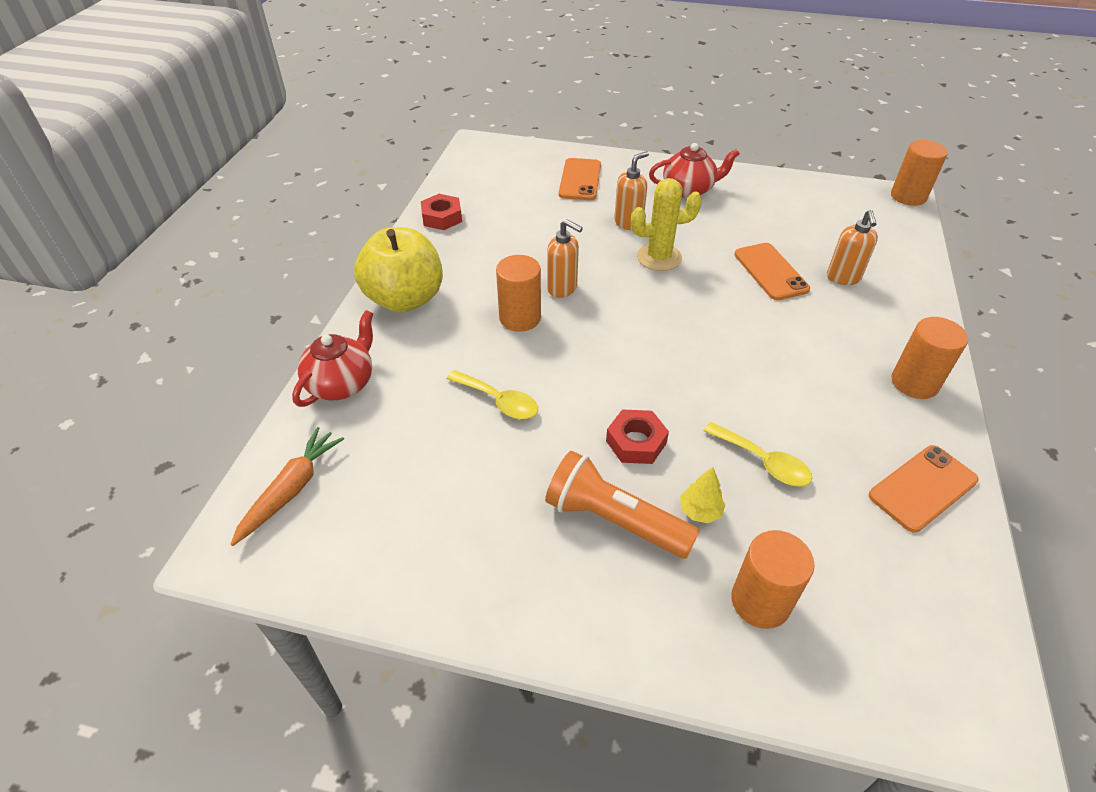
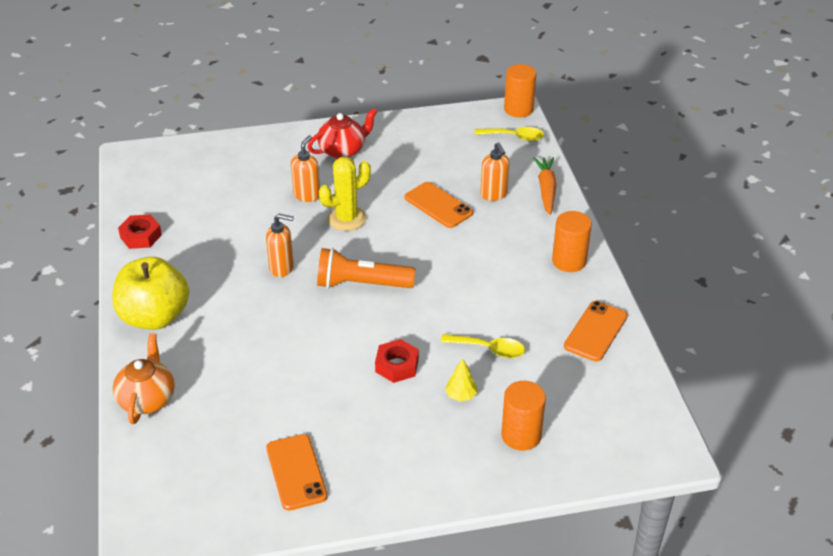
camera: 25 degrees left, 5 degrees down
orange carrot [230,427,344,546] -> orange carrot moved to [533,157,557,215]
red teapot [292,310,374,407] -> orange teapot [113,333,175,424]
yellow spoon [447,370,538,419] -> yellow spoon moved to [475,127,544,141]
orange cylinder [496,255,541,332] -> none
orange flashlight [545,451,700,558] -> orange flashlight moved to [317,248,415,288]
orange phone [559,158,601,200] -> orange phone moved to [266,434,327,511]

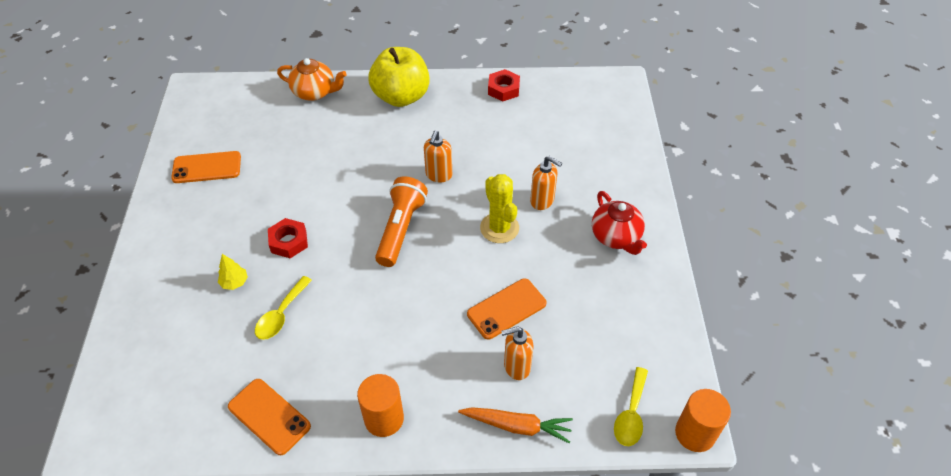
camera: 100 degrees right, 10 degrees up
orange cylinder [501,381,546,451] -> none

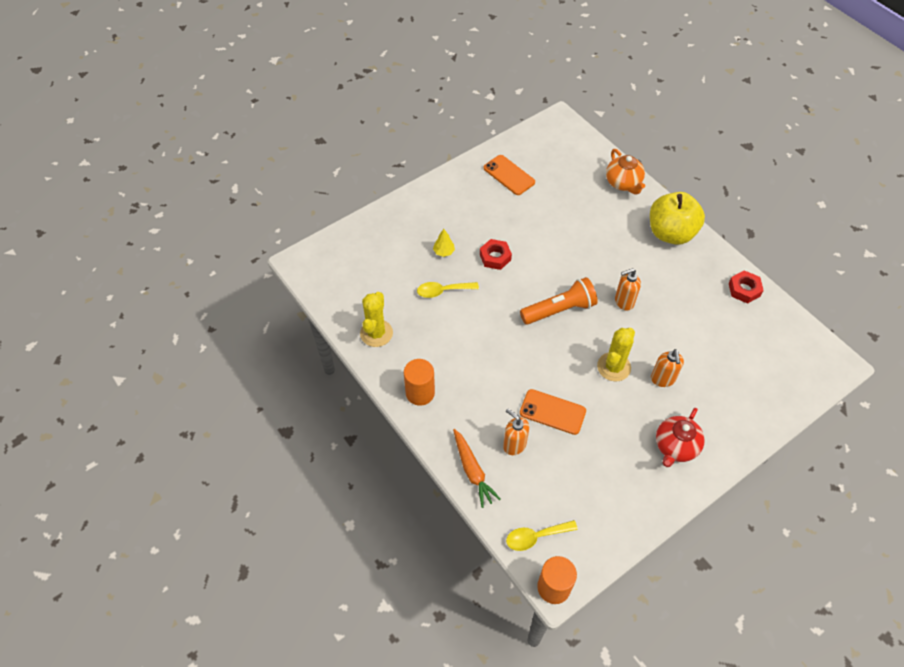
camera: 55 degrees right, 5 degrees up
orange phone [228,379,311,455] -> yellow cactus [360,292,393,347]

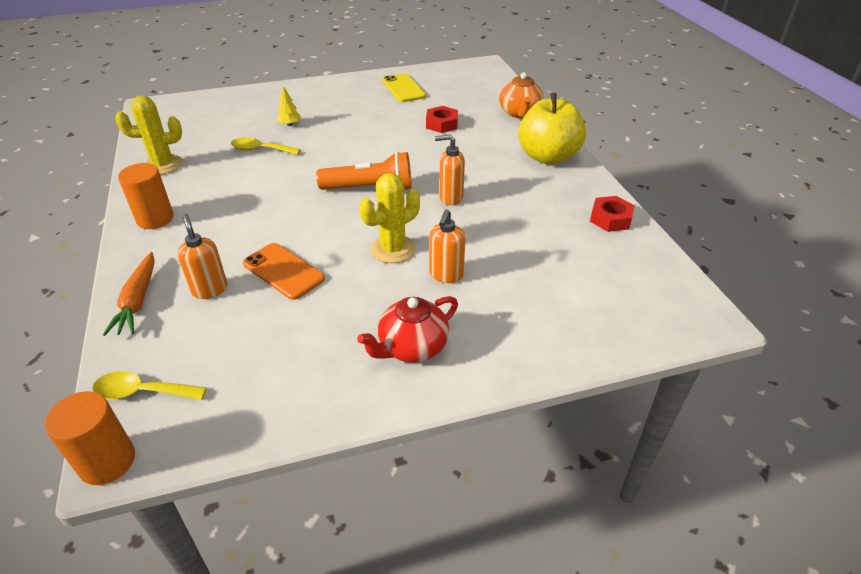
camera: 20 degrees right, 15 degrees down
yellow cactus [360,292,393,347] -> yellow cactus turned 45 degrees clockwise [115,96,183,175]
red nut [480,239,512,270] -> red nut moved to [426,106,458,133]
orange phone [484,155,535,195] -> yellow phone [382,74,426,102]

